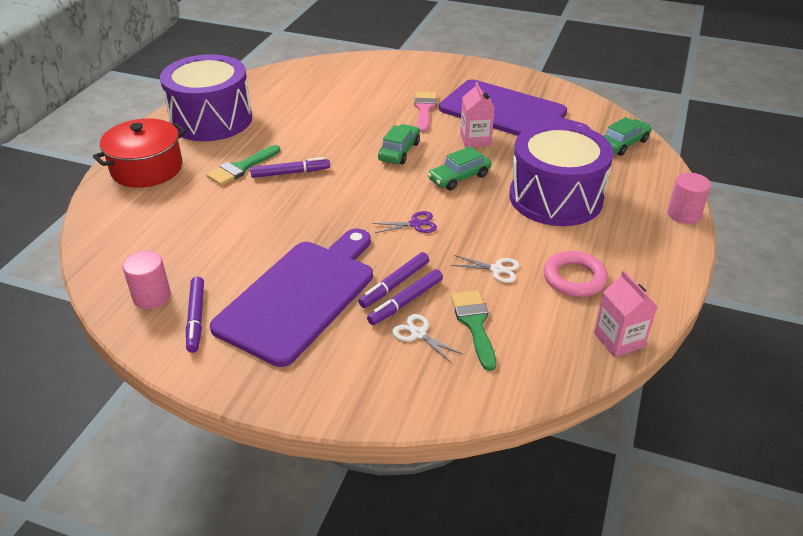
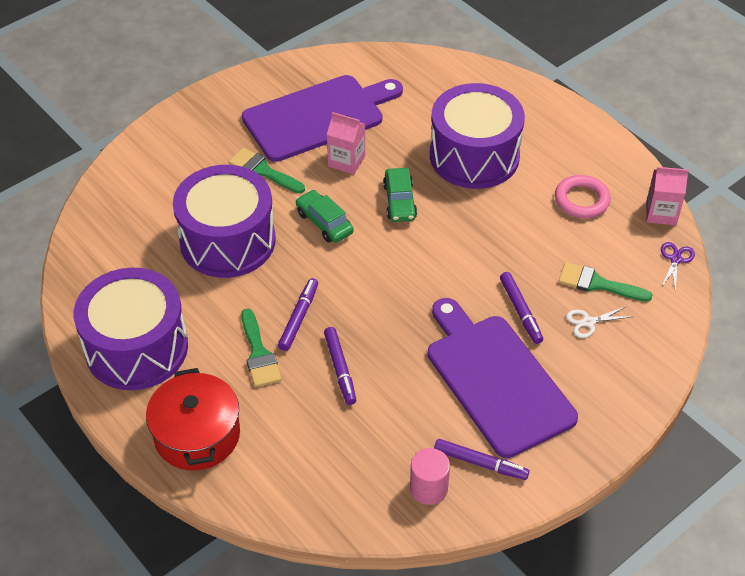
camera: 60 degrees left, 10 degrees up
purple marker [367,269,443,325] -> purple marker moved to [324,327,356,405]
purple scissors [372,211,437,233] -> purple scissors moved to [661,242,695,292]
pink brush [414,91,437,133] -> green brush [228,148,305,193]
white scissors [450,255,520,283] -> none
green car [604,117,652,156] -> none
pink cylinder [667,173,711,224] -> none
none -> purple drum [173,165,276,278]

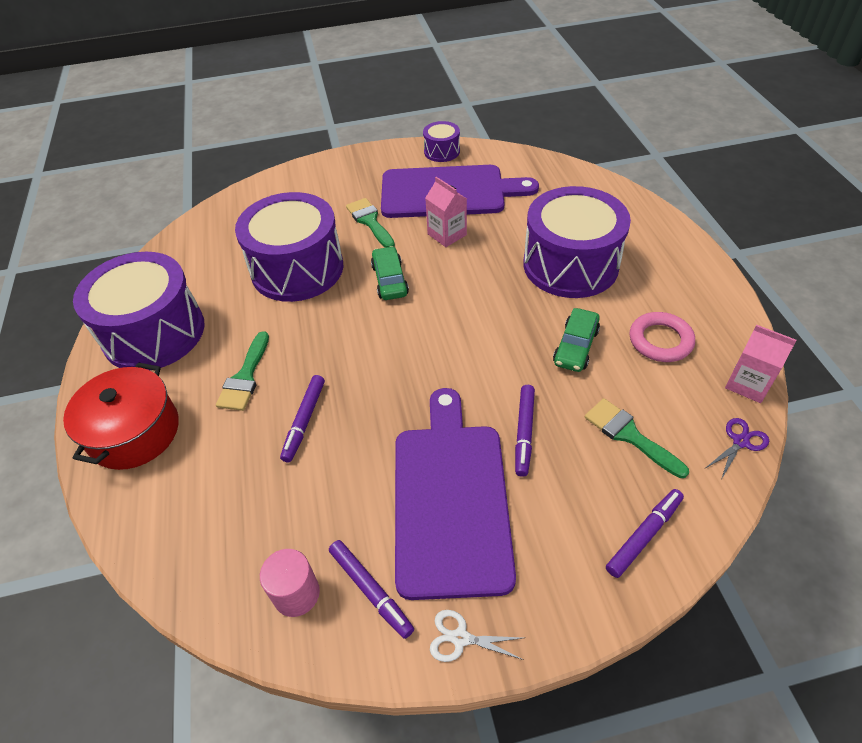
camera: 30 degrees right, 0 degrees up
purple marker [278,278,318,351] -> purple marker moved to [606,489,684,578]
green car [383,168,417,222] -> green car moved to [553,308,600,372]
white scissors [566,306,630,338] -> white scissors moved to [430,610,524,662]
none -> purple drum [423,121,460,162]

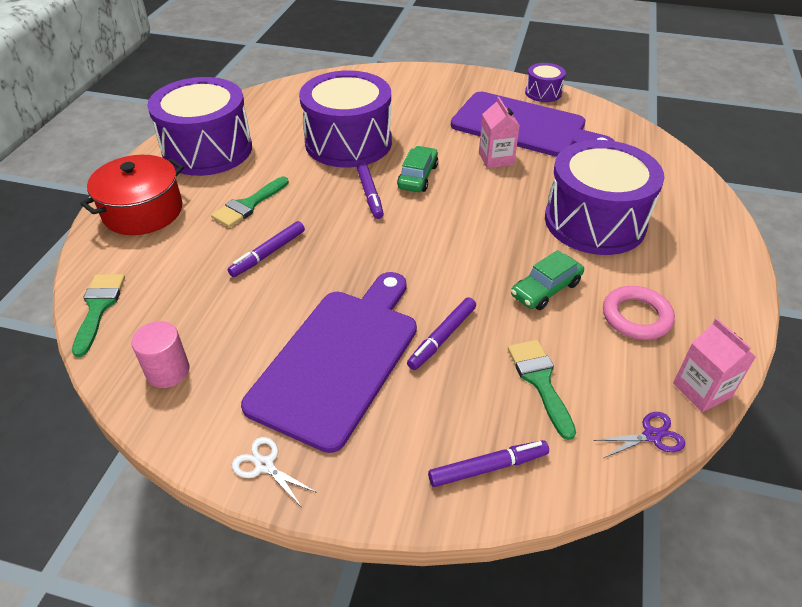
camera: 25 degrees right, 5 degrees down
purple marker [329,540,414,639] -> purple marker moved to [357,162,384,219]
green brush [346,198,395,248] -> green brush moved to [72,274,125,357]

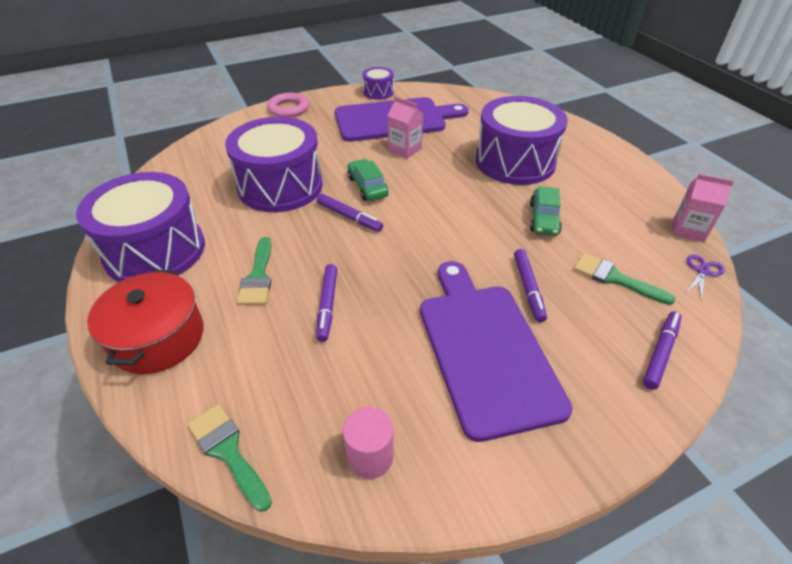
camera: 40 degrees left, 0 degrees up
white scissors [232,437,317,506] -> none
pink ring [603,286,675,340] -> pink ring moved to [267,93,309,117]

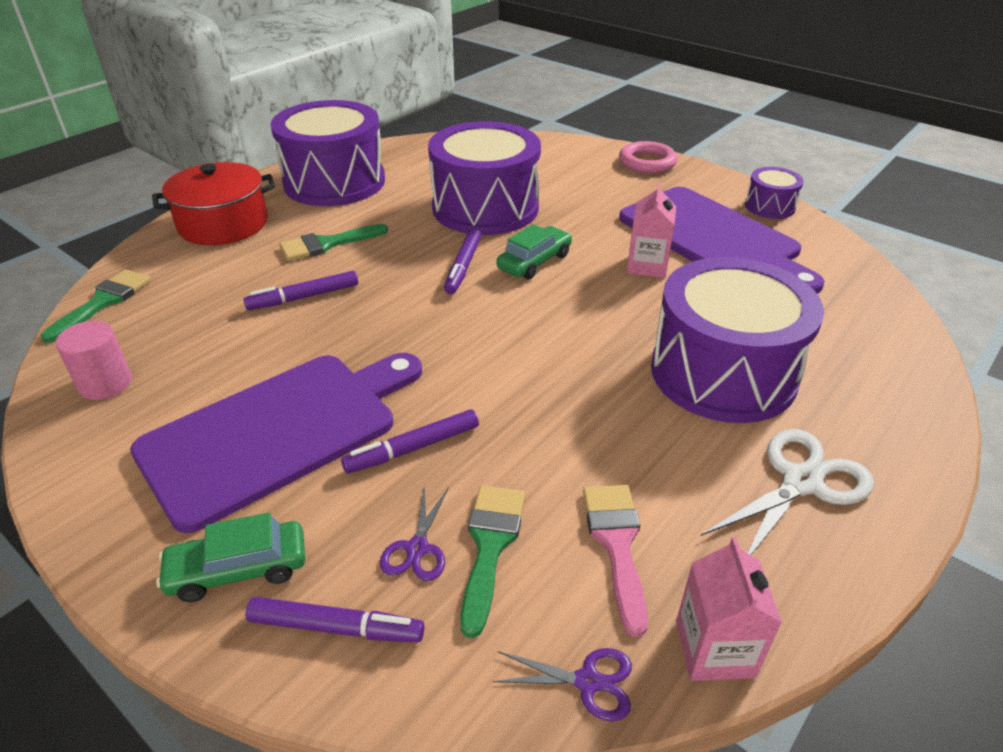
camera: 65 degrees right, 5 degrees down
green car [530,186,562,236] -> green car moved to [156,513,305,602]
none -> purple scissors [380,487,449,581]
none -> pink brush [583,485,648,637]
none -> white scissors [701,429,874,555]

